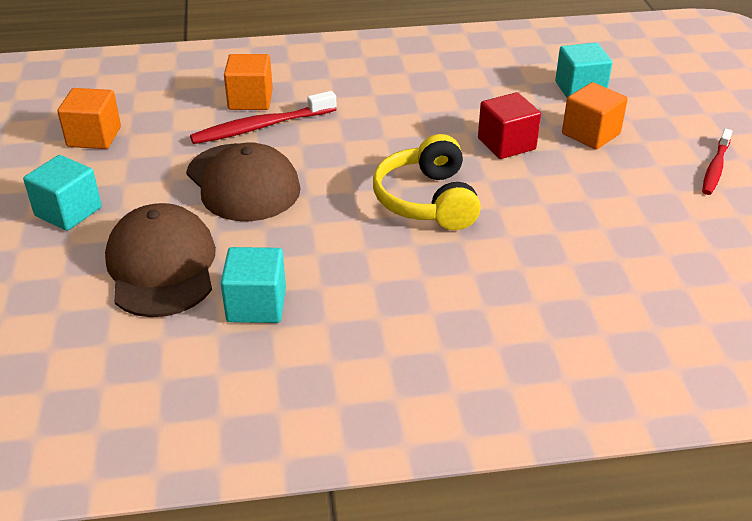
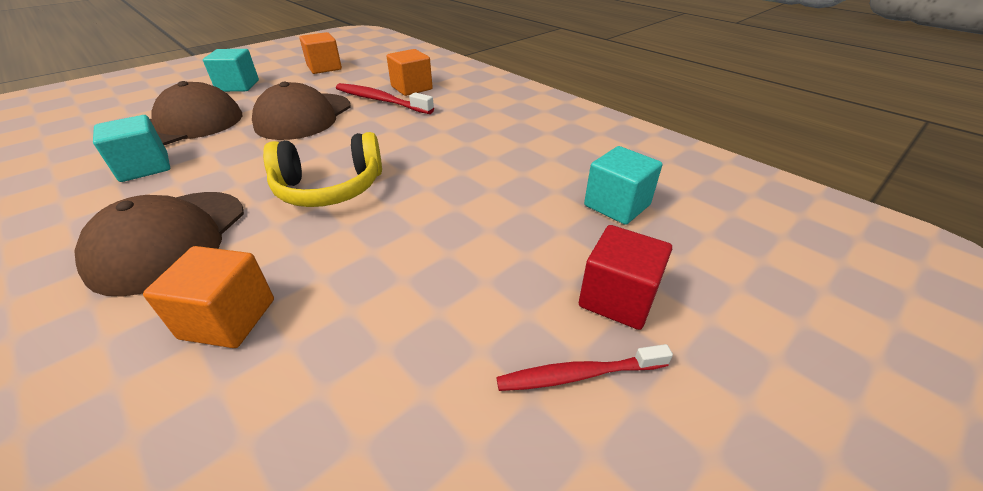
camera: 55 degrees right, 0 degrees up
yellow headphones [373,134,481,230] -> yellow headphones turned 150 degrees counterclockwise [263,132,382,207]
red cube [478,92,541,159] -> red cube moved to [579,225,672,330]
orange cube [562,82,628,150] -> orange cube moved to [143,246,274,348]
none -> brown cap [74,192,244,297]

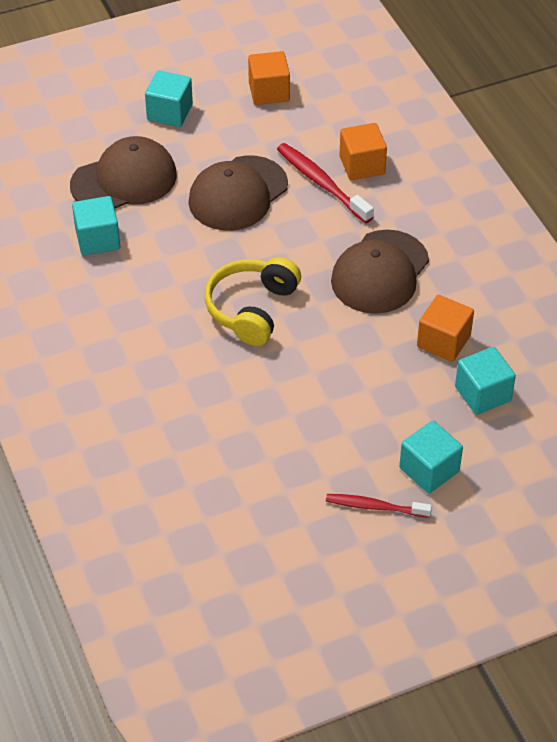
camera: 20 degrees right, 10 degrees up
brown cap [74,192,244,297] -> brown cap moved to [331,229,429,314]
orange cube [143,246,274,348] -> orange cube moved to [417,295,474,362]
yellow headphones [263,132,382,207] -> yellow headphones turned 105 degrees clockwise [205,257,301,346]
red cube [579,225,672,330] -> turquoise cube [399,421,463,493]

